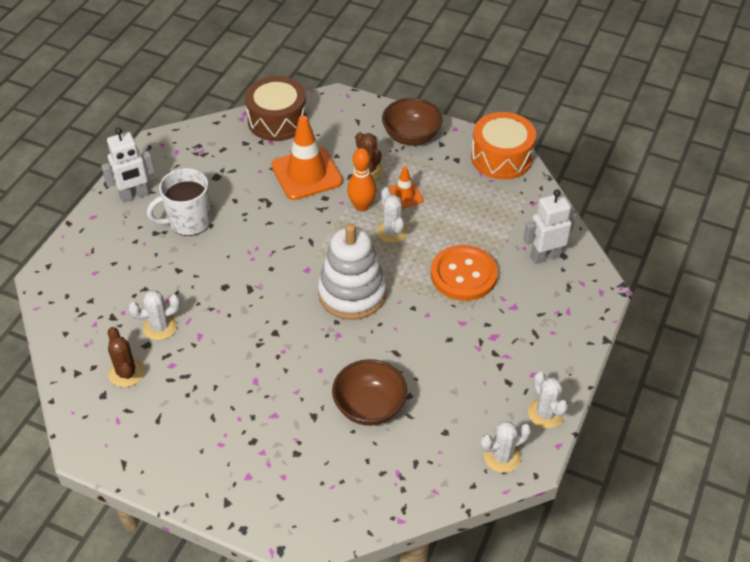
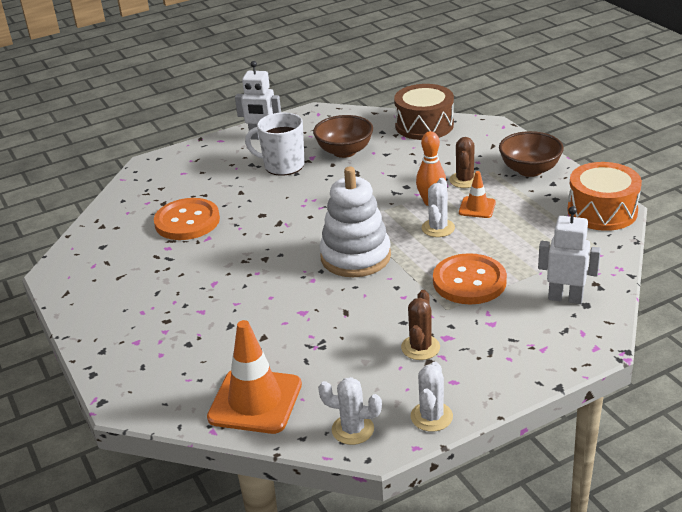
camera: 40 degrees right, 15 degrees down
brown cactus [108,327,144,387] -> brown cactus moved to [401,290,440,360]
white cactus [128,290,180,340] -> orange button [154,198,220,240]
orange traffic cone [271,115,343,200] -> orange traffic cone moved to [207,320,302,434]
brown bowl [332,359,407,426] -> brown bowl moved to [313,115,373,158]

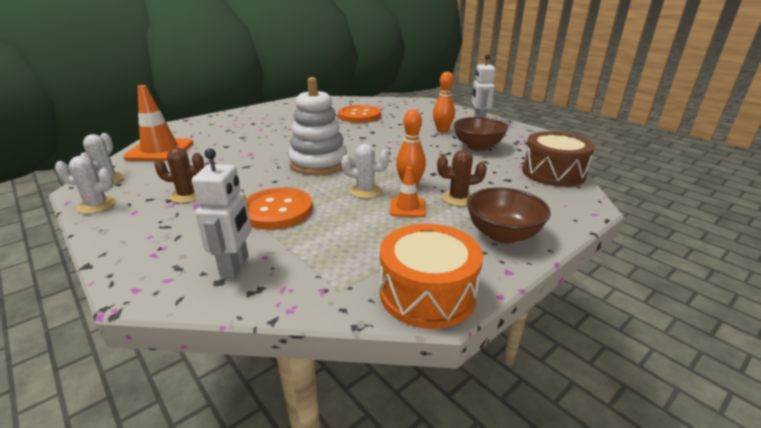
camera: 75 degrees right, 5 degrees down
white mug [245,112,305,176] -> orange bowling pin [433,72,455,133]

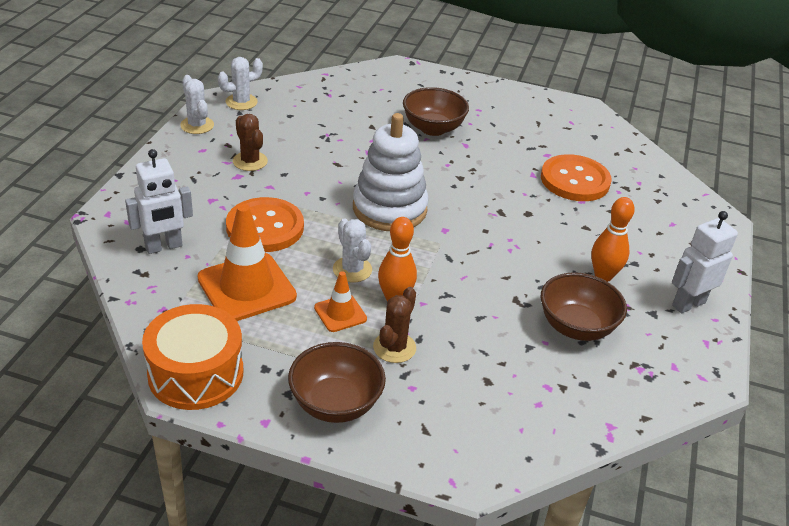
camera: 55 degrees right, 10 degrees up
orange traffic cone [123,85,194,161] -> orange traffic cone moved to [197,204,297,321]
brown cactus [437,150,487,206] -> brown cactus turned 60 degrees clockwise [373,287,416,363]
brown drum [522,131,595,187] -> none
none -> brown bowl [403,87,469,136]

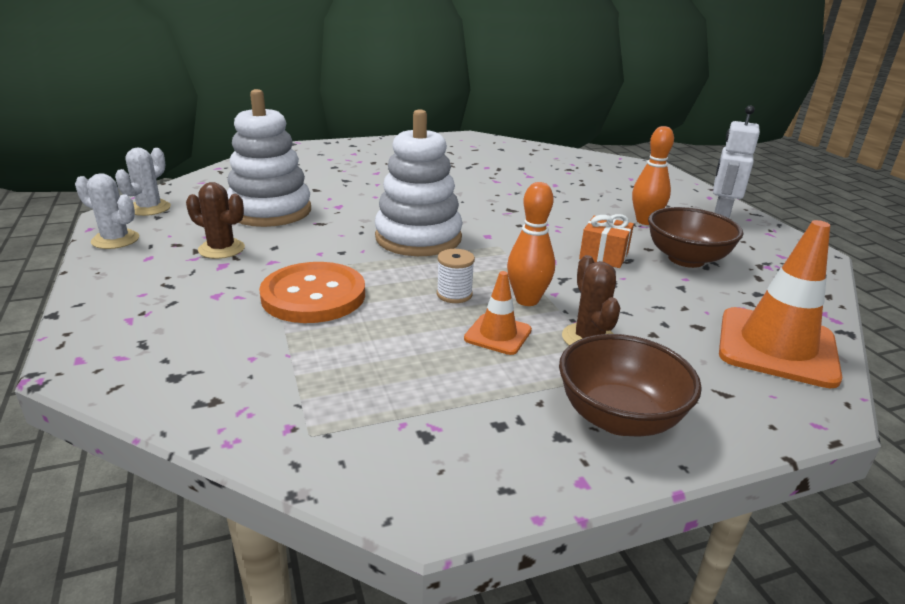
camera: 35 degrees left, 10 degrees down
white robot [125,149,193,254] -> none
orange drum [142,304,243,410] -> none
orange traffic cone [197,204,297,321] -> orange traffic cone moved to [719,220,842,388]
white cactus [333,219,372,282] -> white spool [437,249,475,303]
brown bowl [403,87,469,136] -> none
orange button [541,154,612,201] -> none
none -> white stacking toy [227,89,311,227]
none -> orange gift [579,214,634,268]

